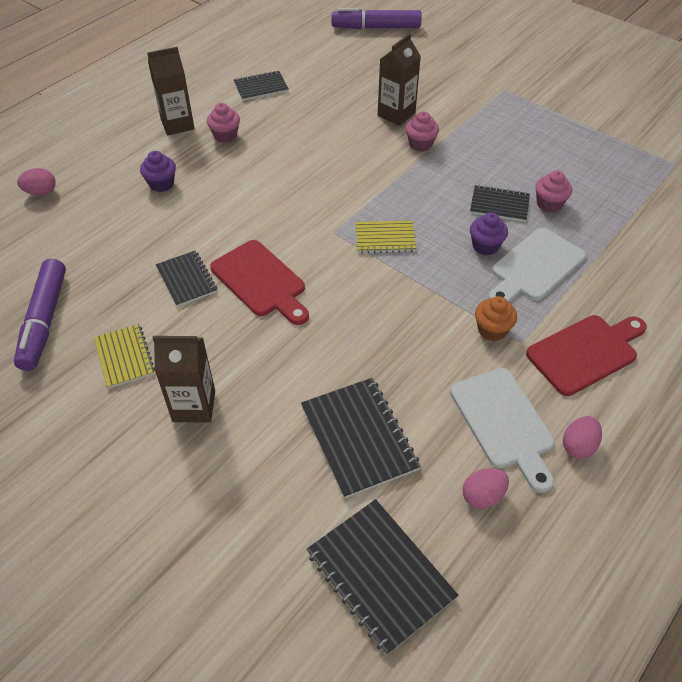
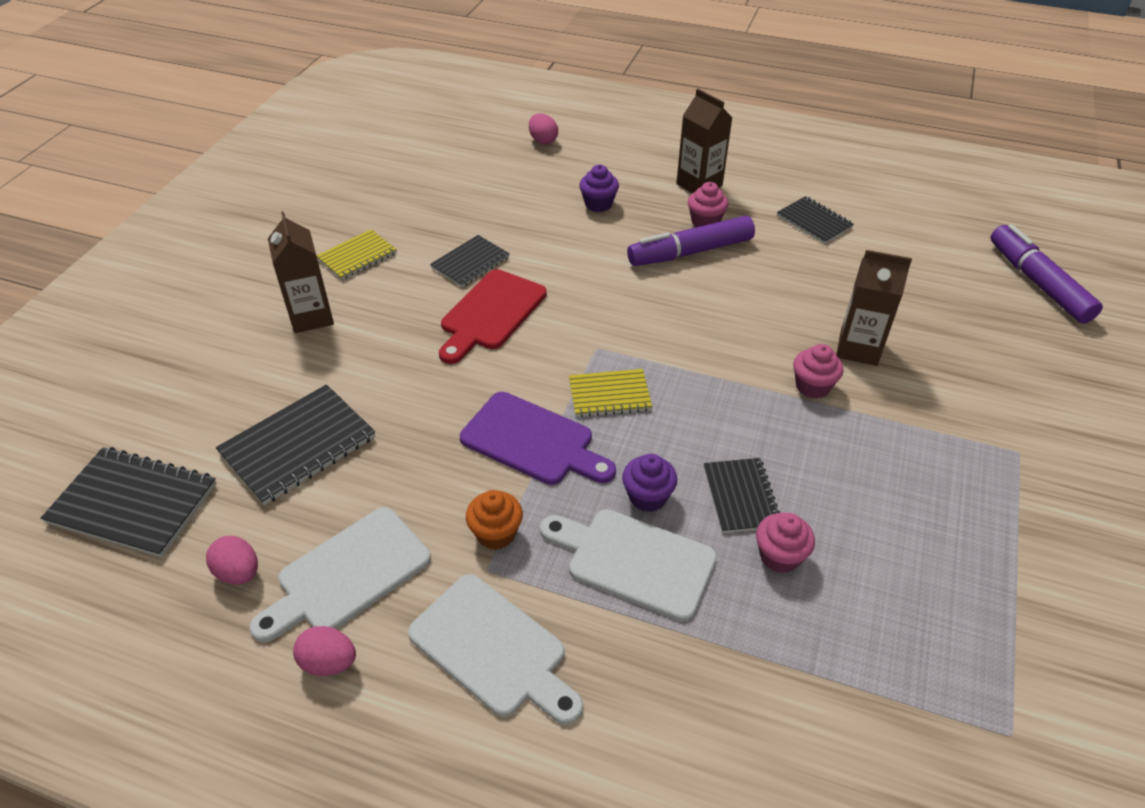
camera: 70 degrees right, 5 degrees down
purple marker [14,259,66,371] -> purple marker moved to [627,216,755,266]
black notebook [307,499,458,655] -> black notebook turned 75 degrees clockwise [41,447,217,558]
yellow notebook [356,220,416,254] -> yellow notebook turned 75 degrees counterclockwise [569,369,652,417]
red cutting board [526,315,647,396] -> white cutting board [408,574,583,725]
none -> purple cutting board [460,392,616,485]

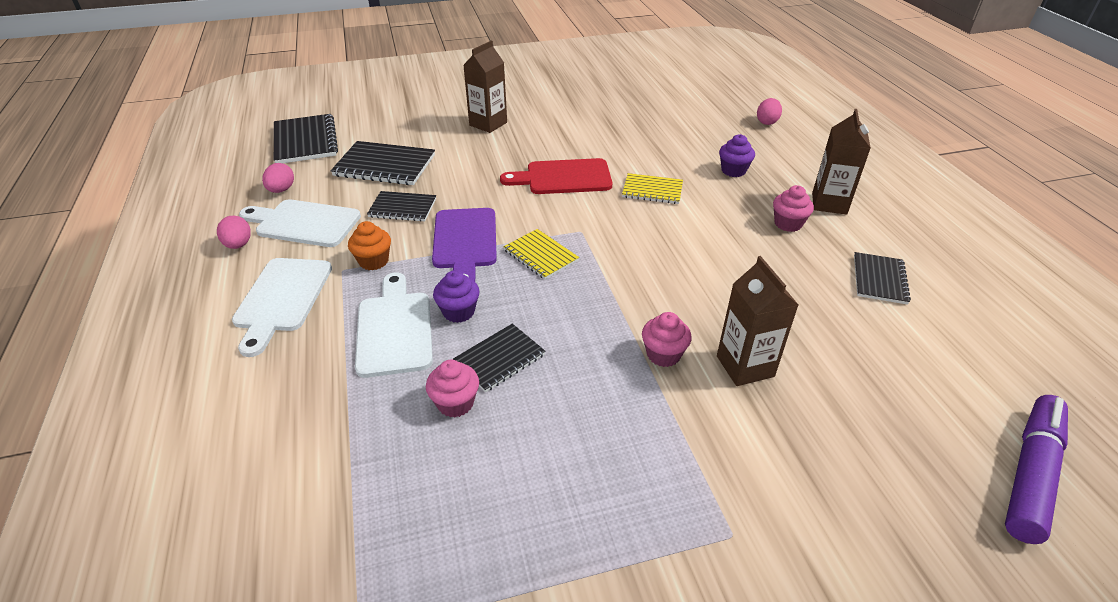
camera: 55 degrees right, 5 degrees down
yellow notebook [316,229,397,280] -> yellow notebook moved to [622,173,683,204]
black notebook [430,235,510,287] -> black notebook moved to [367,191,436,222]
purple marker [627,216,755,266] -> none

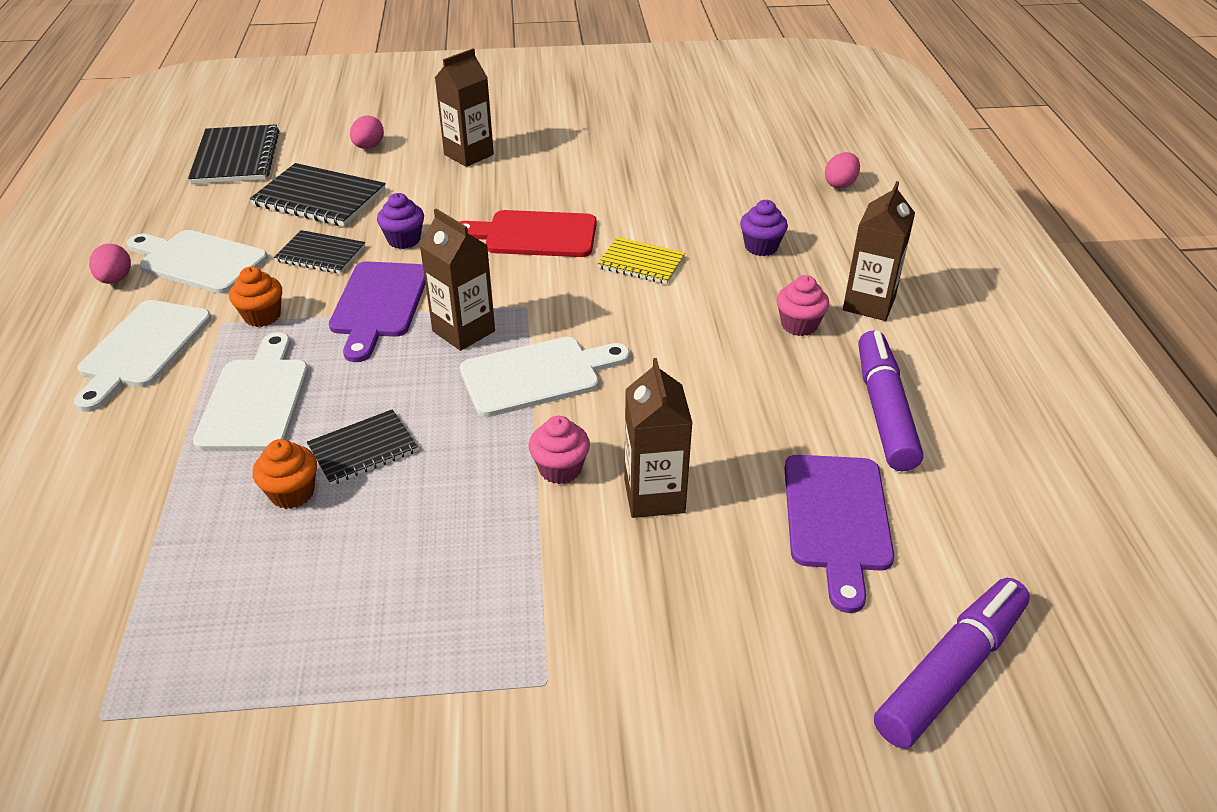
camera: 10 degrees right, 0 degrees up
pink egg [262,163,294,193] -> pink egg moved to [350,116,384,149]
pink cupcake [426,360,479,417] -> orange cupcake [253,439,317,509]
purple cupcake [433,270,480,323] -> purple cupcake moved to [377,193,424,249]
yellow notebook [503,229,579,280] -> brown carton [419,209,495,351]
black notebook [854,252,911,305] -> purple marker [858,330,923,471]
none -> white cutting board [460,337,630,417]
none -> purple cutting board [784,455,894,613]

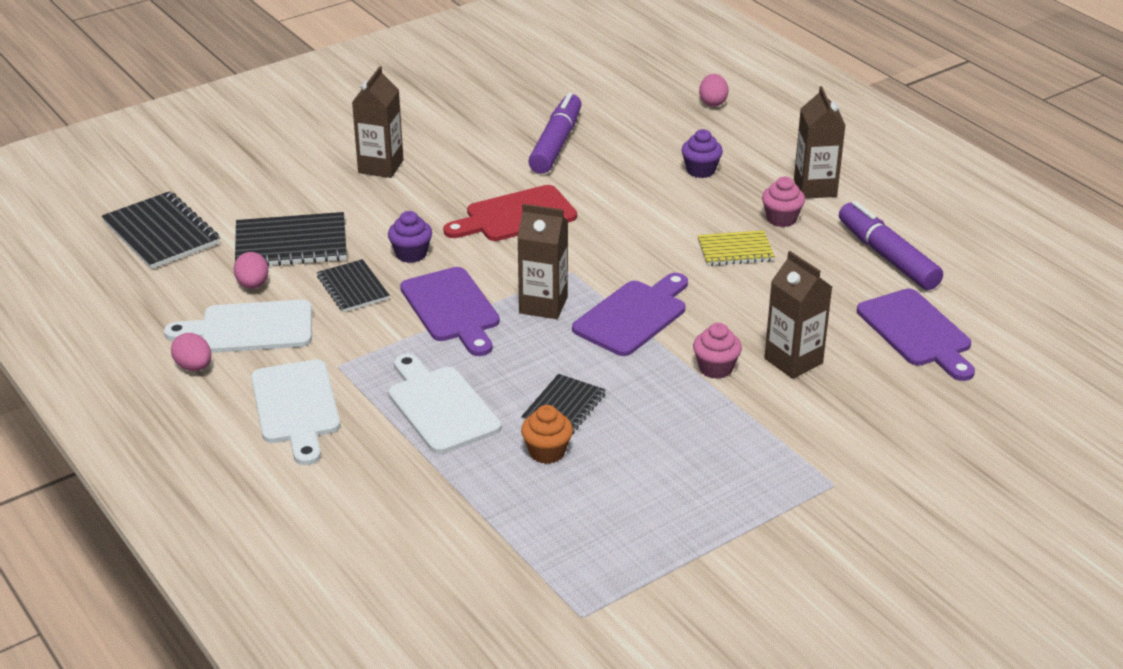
camera: 30 degrees left, 5 degrees down
orange cupcake [229,266,282,327] -> none
black notebook [274,230,365,274] -> black notebook turned 75 degrees clockwise [317,259,390,312]
pink egg [350,116,384,149] -> pink egg moved to [234,252,269,289]
white cutting board [460,337,630,417] -> purple cutting board [572,273,688,356]
yellow notebook [597,237,685,284] -> yellow notebook moved to [698,230,775,266]
purple marker [874,578,1030,748] -> purple marker moved to [528,92,582,174]

